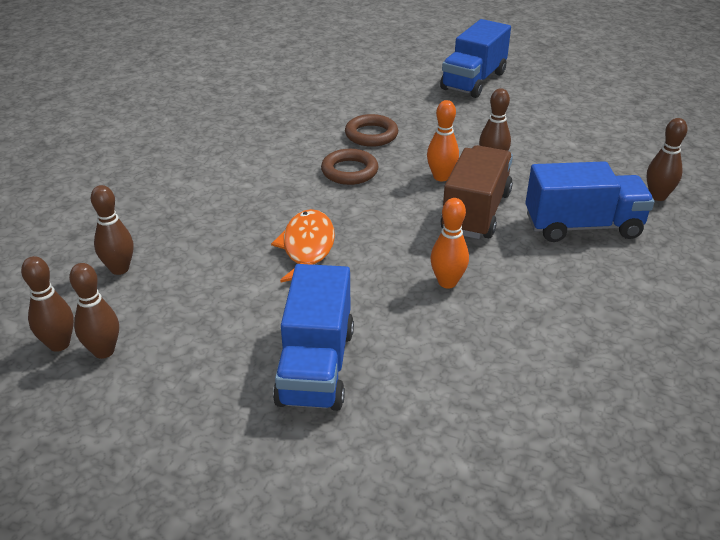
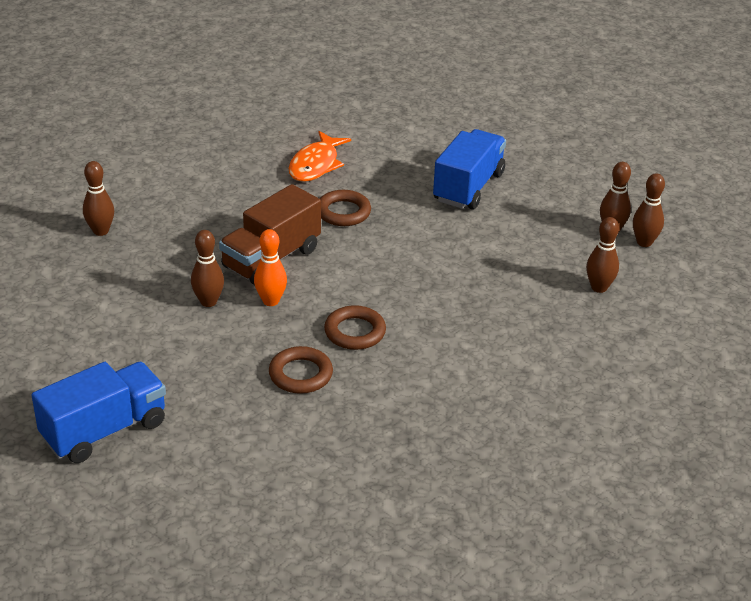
camera: 160 degrees left, 0 degrees up
orange fish [271,209,335,283] -> orange fish moved to [289,131,351,182]
orange bowling pin [430,198,469,288] -> brown ring [320,190,371,226]
blue truck [526,161,654,242] -> none

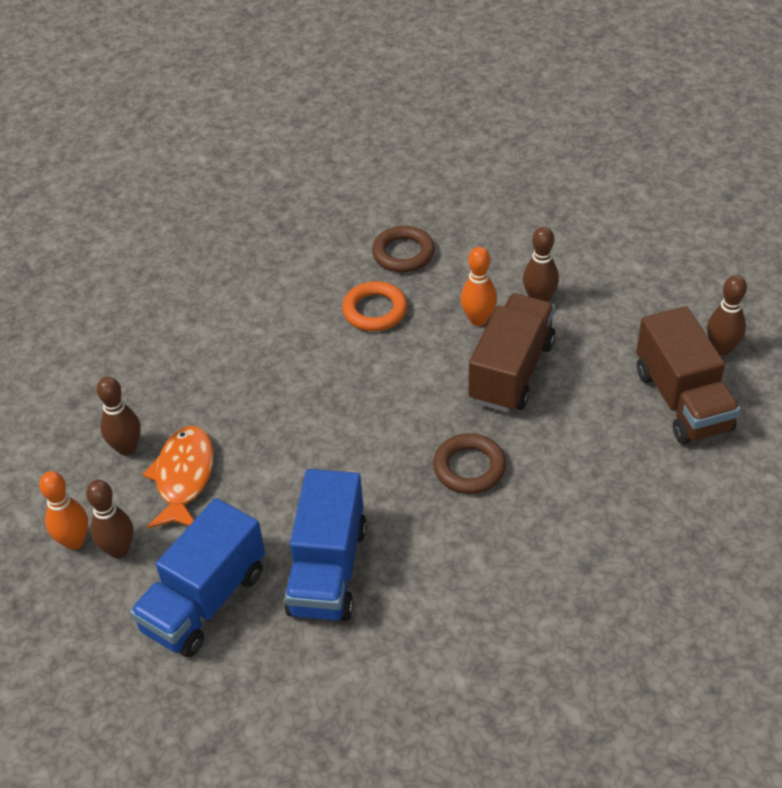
camera: 165 degrees right, 10 degrees up
blue truck [32,362,166,463] -> blue truck moved to [130,498,265,657]
orange fish [289,131,351,182] -> orange fish moved to [142,426,214,529]
brown ring [324,305,386,350] -> orange ring [342,281,407,331]
brown bowling pin [633,173,665,247] -> orange bowling pin [39,471,88,550]
none -> brown truck [636,306,741,444]

